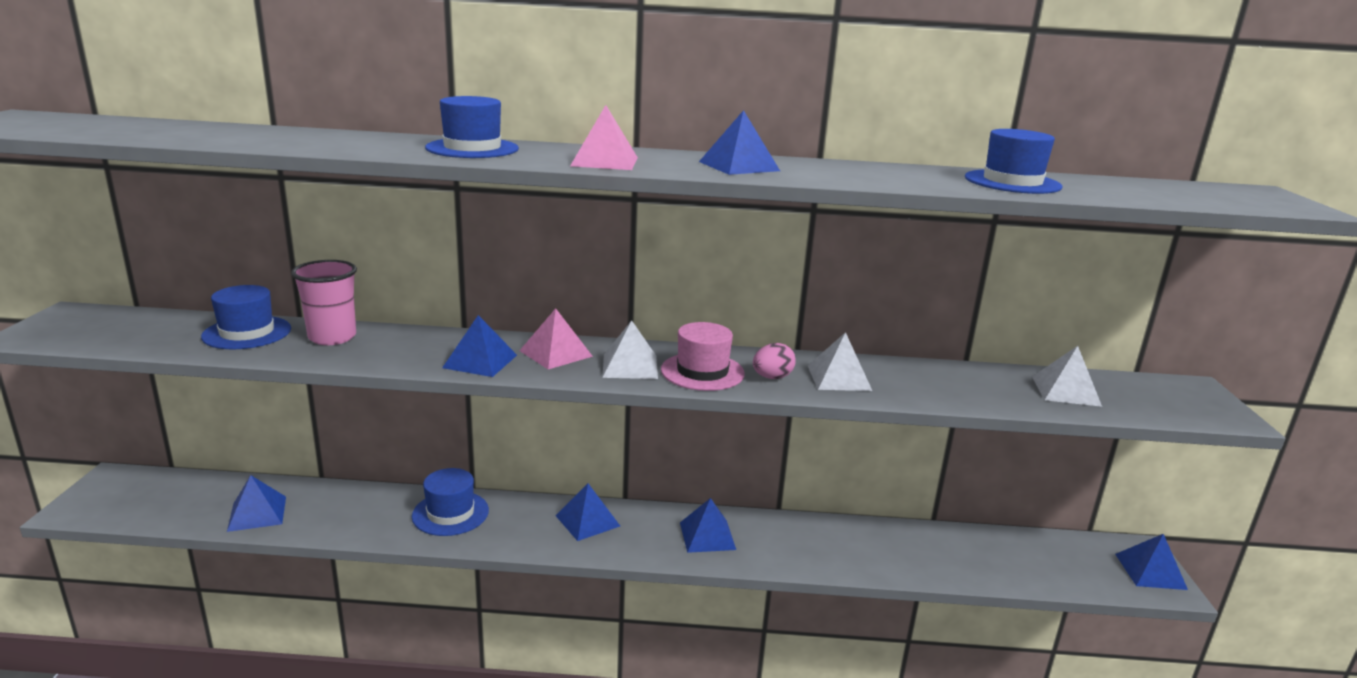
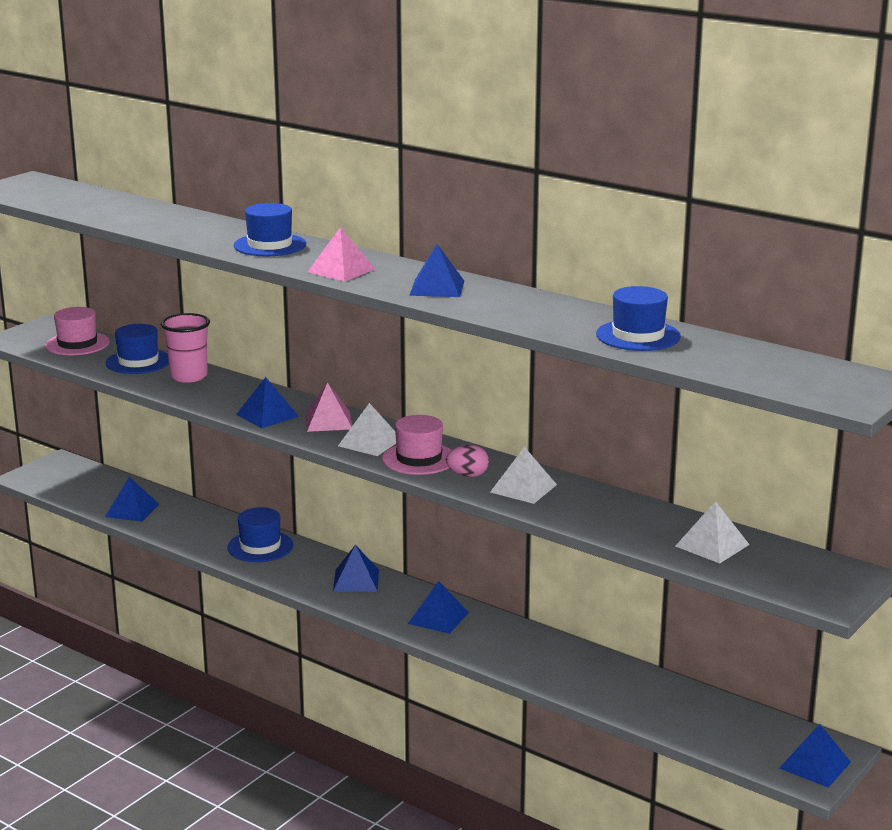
camera: 35 degrees right, 0 degrees up
none -> pink hat [45,307,110,355]

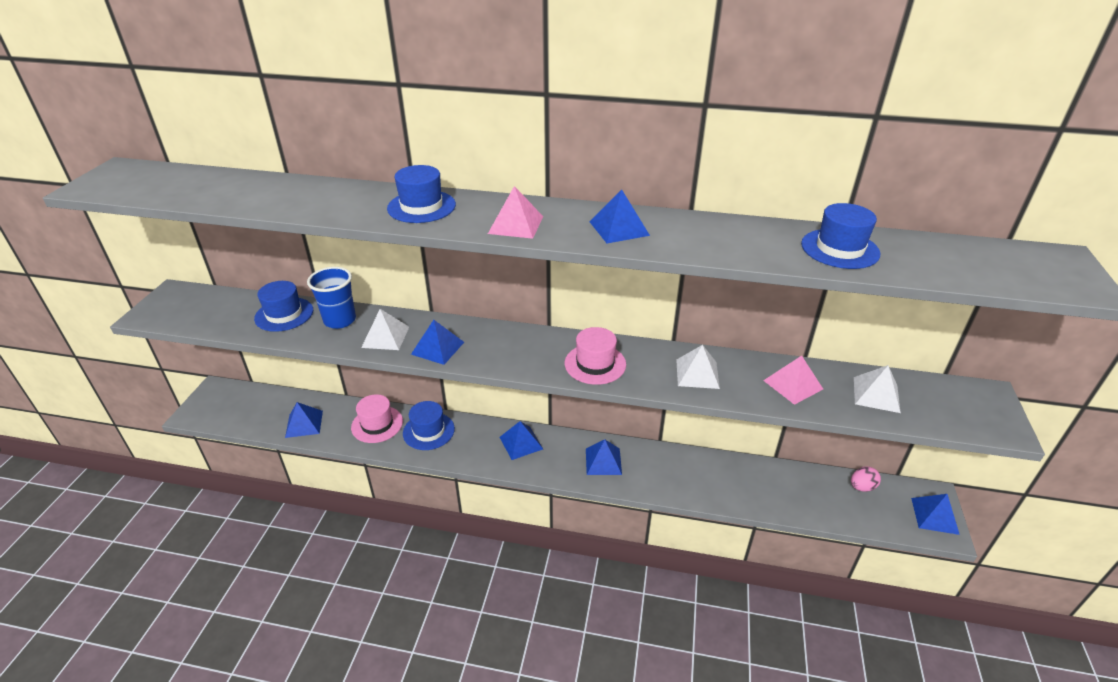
camera: 25 degrees left, 15 degrees up
pink hat [45,307,110,355] -> pink hat moved to [351,394,403,443]
pink cup [161,313,210,383] -> blue cup [307,267,356,329]
pink pyramid [305,382,352,432] -> pink pyramid moved to [763,356,823,405]
white pyramid [338,403,396,456] -> white pyramid moved to [361,309,409,350]
pink egg [446,445,489,477] -> pink egg moved to [851,466,881,492]

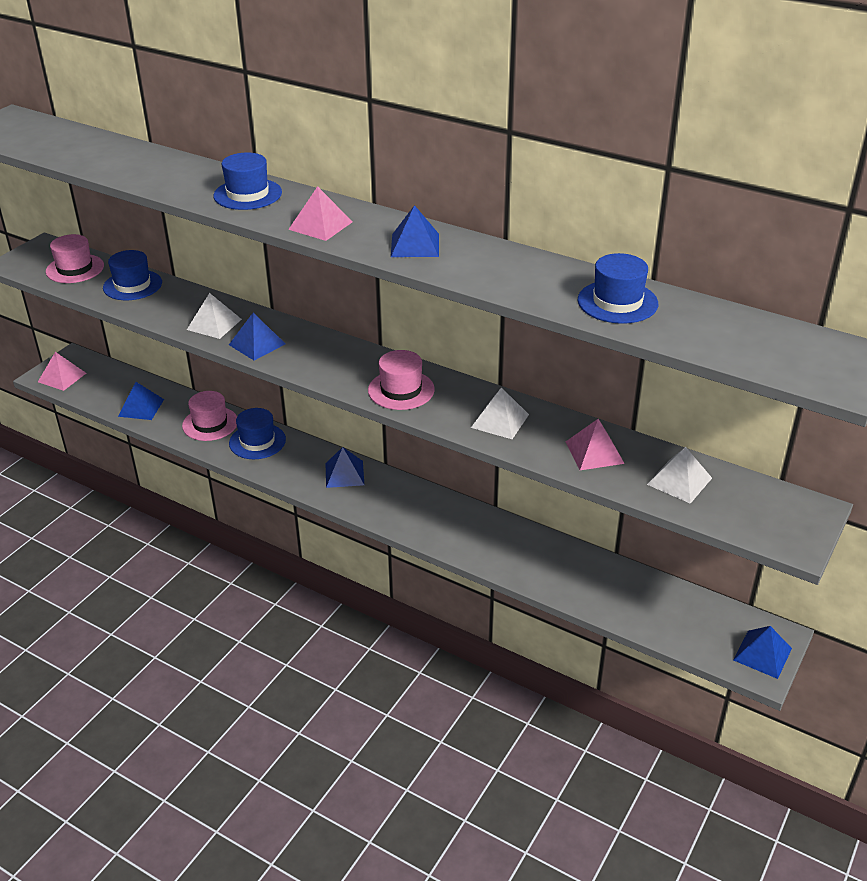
camera: 20 degrees right, 0 degrees up
blue cup [307,267,356,329] -> none
blue pyramid [586,439,622,475] -> none
pink egg [851,466,881,492] -> none
none -> pink pyramid [38,352,86,391]
none -> pink hat [46,234,104,283]

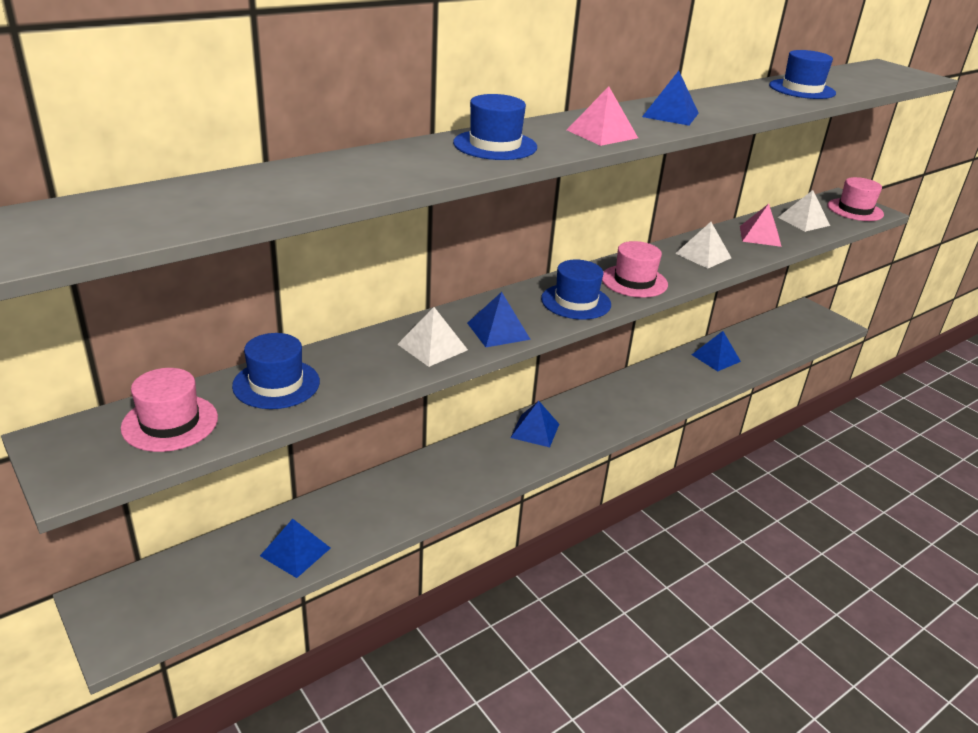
camera: 70 degrees left, 5 degrees down
pink pyramid [38,352,86,391] -> none
pink hat [182,391,237,441] -> pink hat moved to [827,177,884,221]
blue hat [229,408,286,459] -> blue hat moved to [541,260,611,320]
blue pyramid [733,626,792,679] -> blue pyramid moved to [692,331,741,371]

